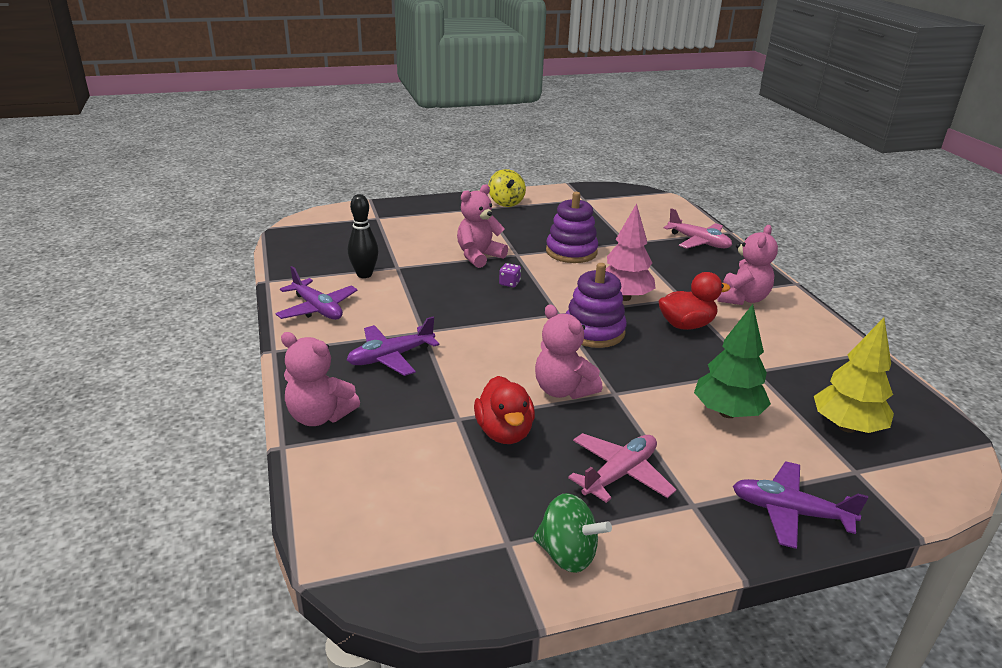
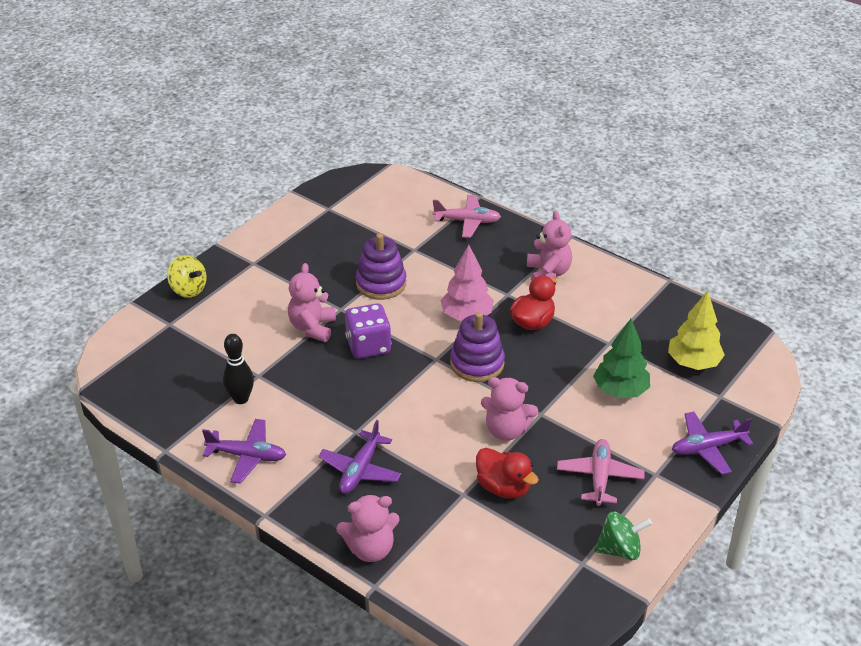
camera: 35 degrees left, 10 degrees up
yellow spinning top [488,169,526,207] -> yellow spinning top moved to [167,255,207,298]
purple dice [499,263,521,287] -> purple dice [345,303,391,359], size x2.29

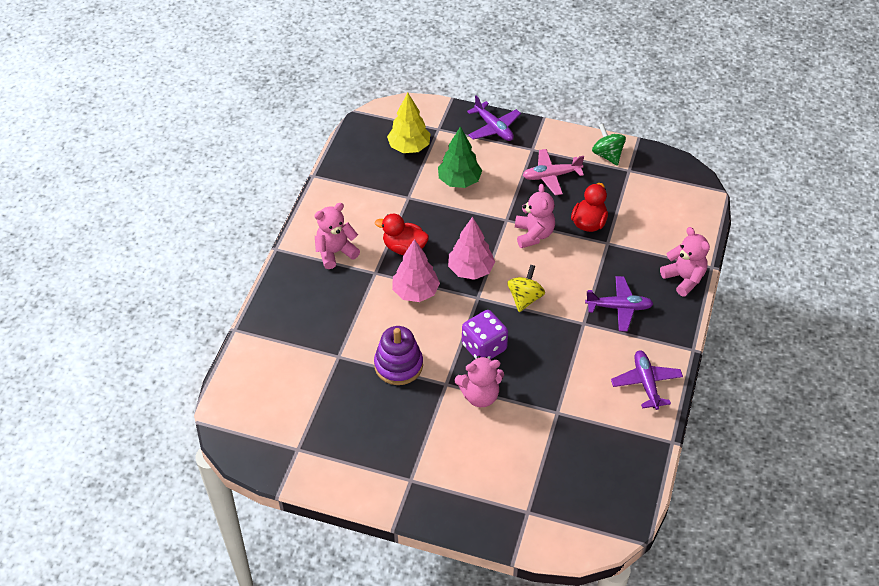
camera: 110 degrees left, 10 degrees up
yellow spinning top [167,255,207,298] -> yellow spinning top moved to [507,265,545,312]
black bowling pin [223,334,254,404] -> none
pink plane [433,195,501,238] -> none
purple stacking toy [450,312,505,382] -> pink tree [448,217,495,280]

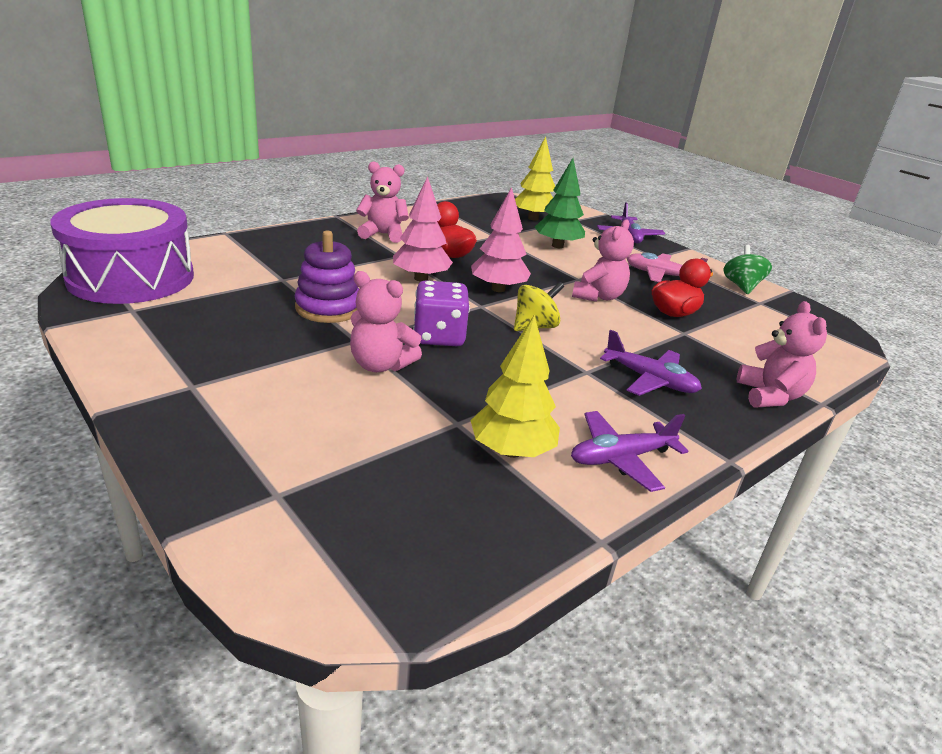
camera: 30 degrees right, 20 degrees down
purple plane [611,350,683,410] -> purple plane turned 135 degrees counterclockwise [571,411,688,492]
none -> purple drum [50,198,194,304]
none -> yellow tree [470,315,560,458]

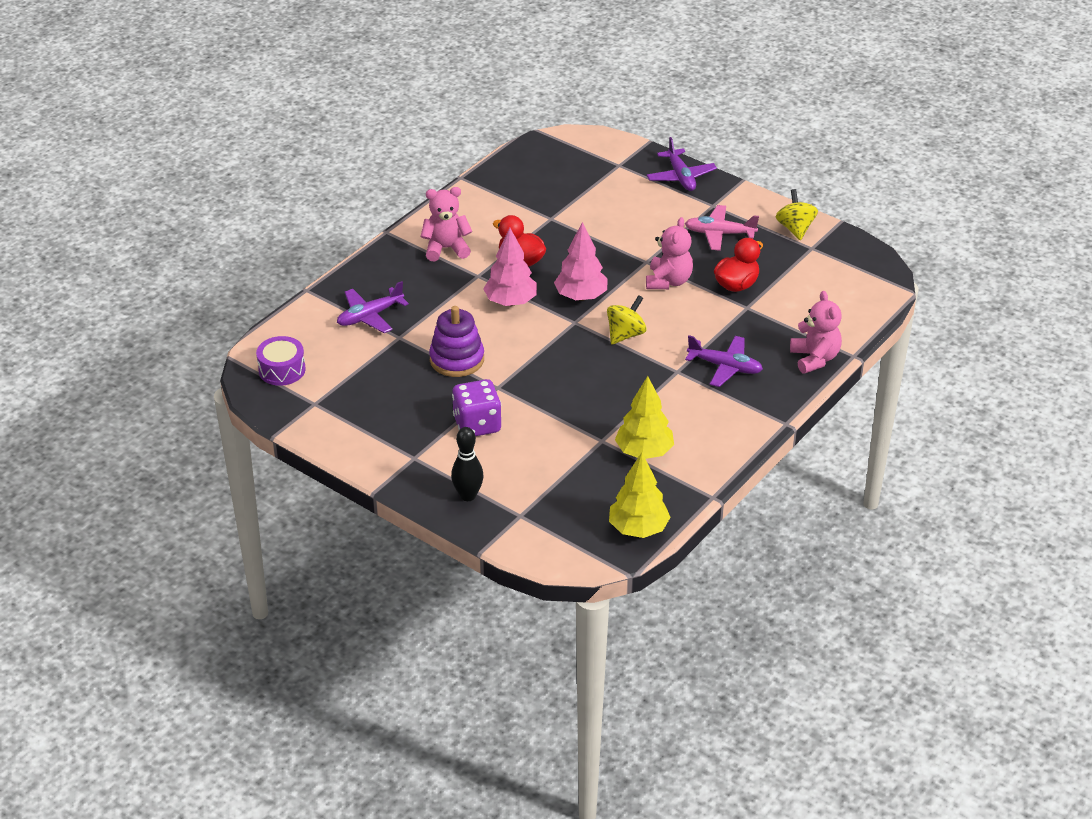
camera: 10 degrees left, 10 degrees up
purple drum [50,198,194,304] -> purple drum [256,336,306,386], size x0.47
pink teddy bear [350,271,422,372] -> none
purple dice [413,280,470,346] -> purple dice moved to [452,379,501,436]
yellow tree [515,136,555,221] -> yellow tree moved to [609,453,671,538]
green tree [535,158,585,248] -> none
purple plane [571,411,688,492] -> purple plane moved to [337,281,409,333]
green spinning top [723,245,772,294] -> yellow spinning top [776,189,818,240]
none -> black bowling pin [451,427,484,501]

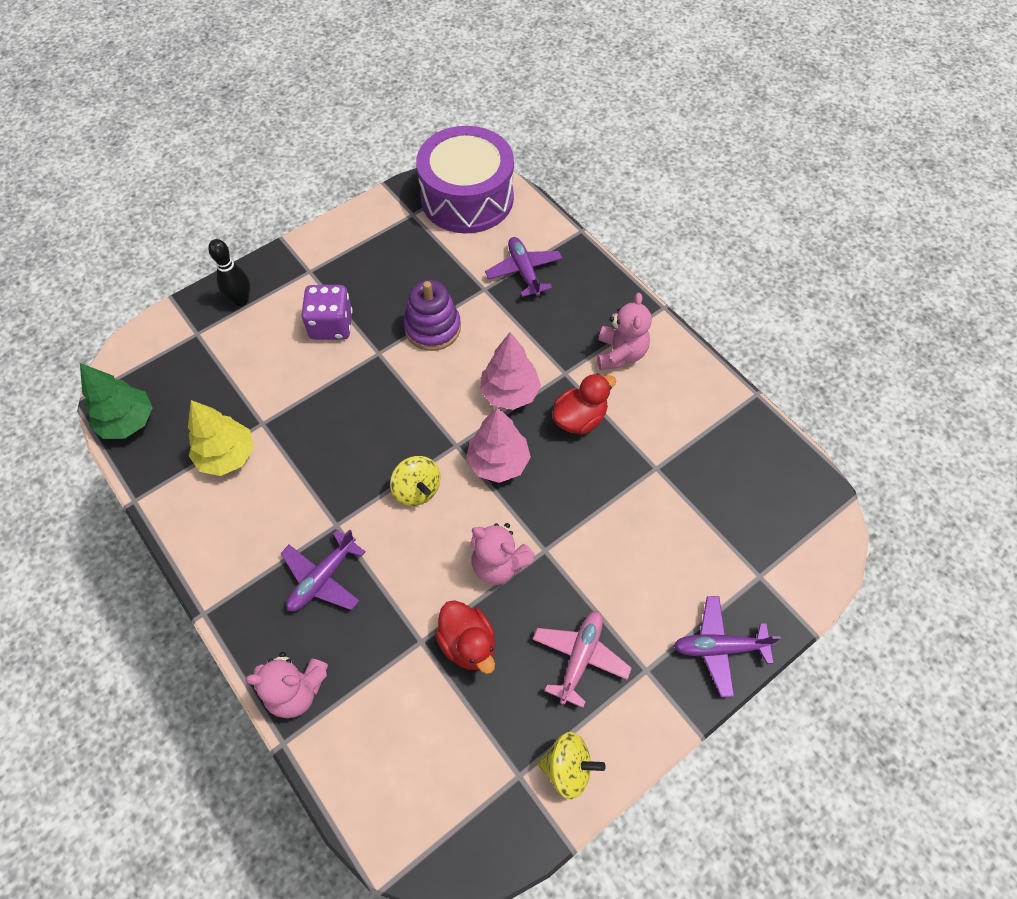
camera: 105 degrees right, 20 degrees up
purple drum [256,336,306,386] -> purple drum [416,126,514,233], size x2.14
yellow tree [609,453,671,538] -> green tree [80,363,153,439]

